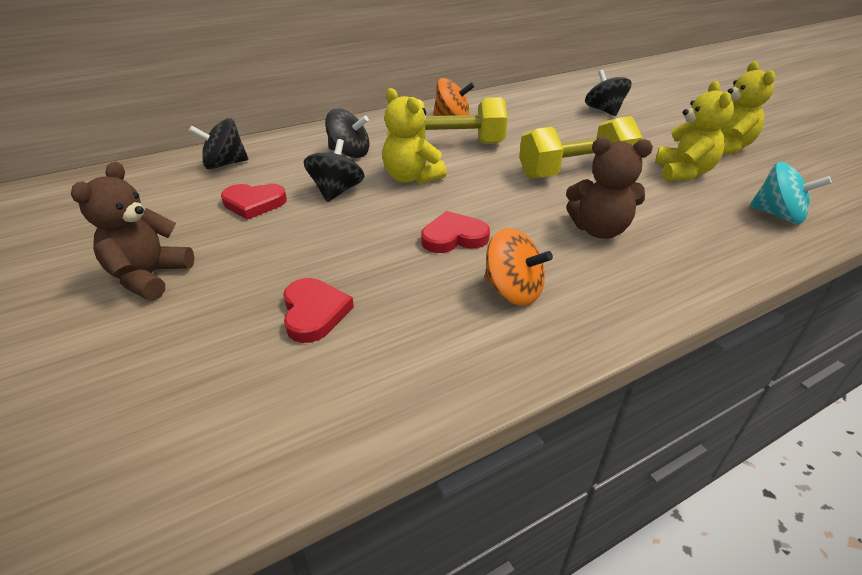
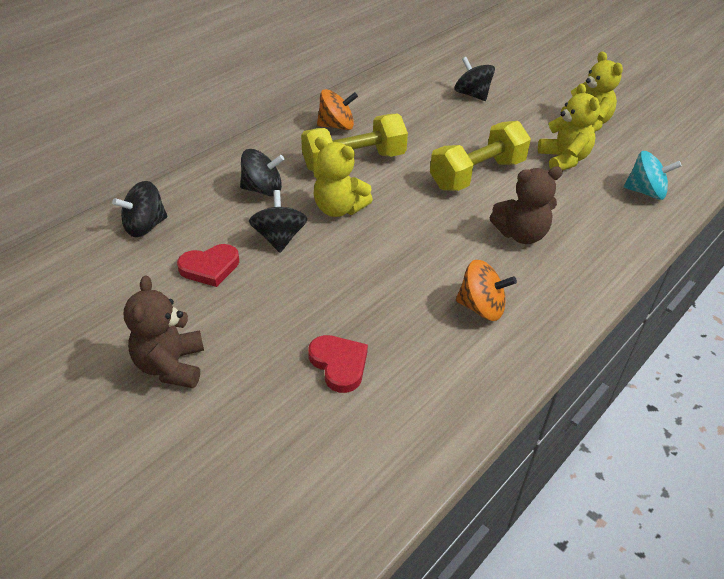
camera: 20 degrees left, 5 degrees up
red heart [421,211,490,253] -> none

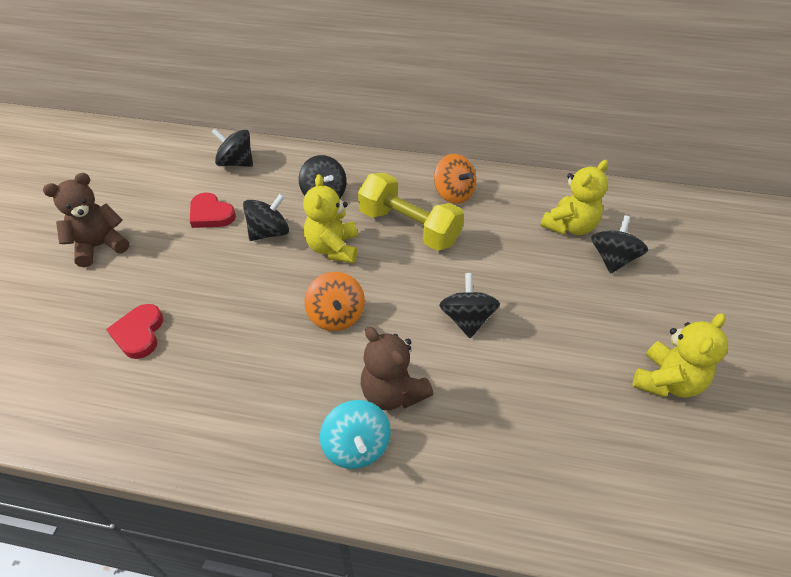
camera: 60 degrees right, 5 degrees up
red heart [308,335,368,393] -> red heart turned 150 degrees clockwise [106,304,163,359]
yellow dumbbell [430,121,531,191] -> black spinning top [439,273,500,338]
orange spinning top [456,260,517,321] -> orange spinning top moved to [304,272,365,331]
yellow teddy bear [538,83,600,171] -> yellow teddy bear moved to [541,160,608,235]
turquoise spinning top [624,151,682,200] -> turquoise spinning top moved to [320,400,391,469]

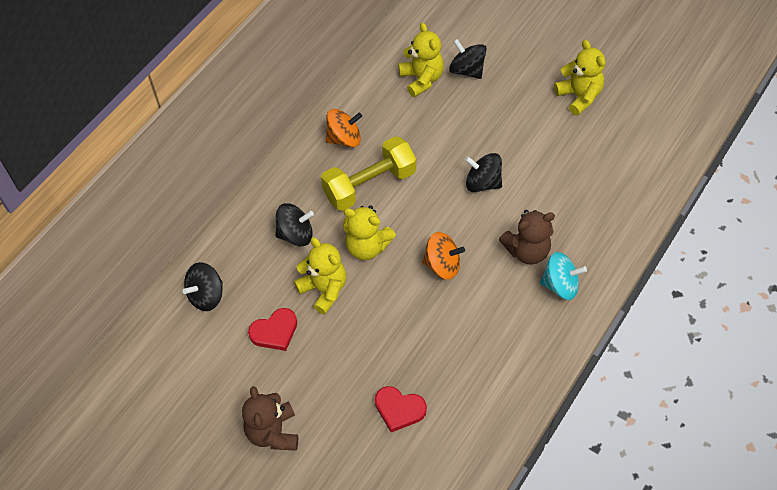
camera: 65 degrees left, 10 degrees up
black spinning top [243,194,289,241] -> yellow teddy bear [294,238,346,315]

